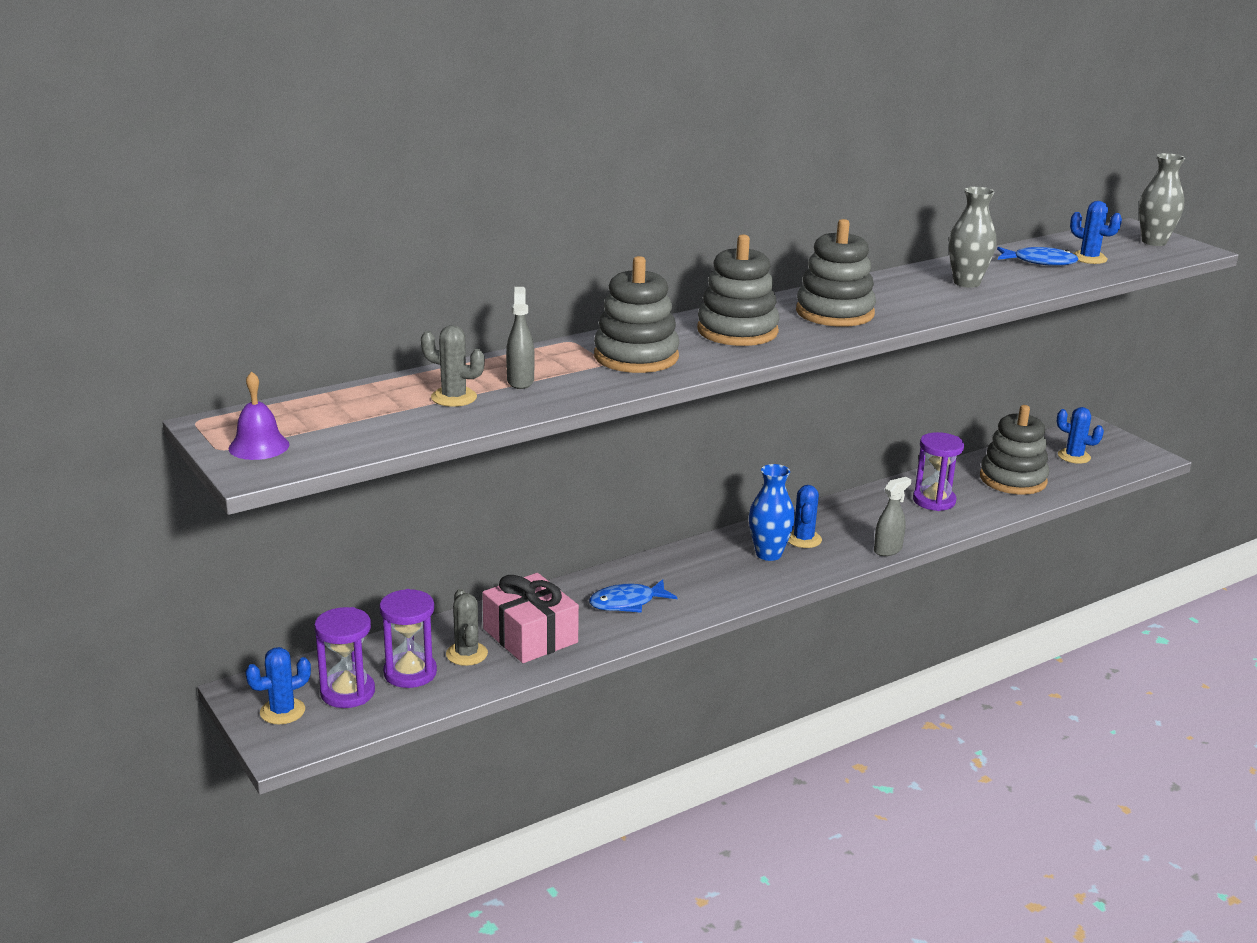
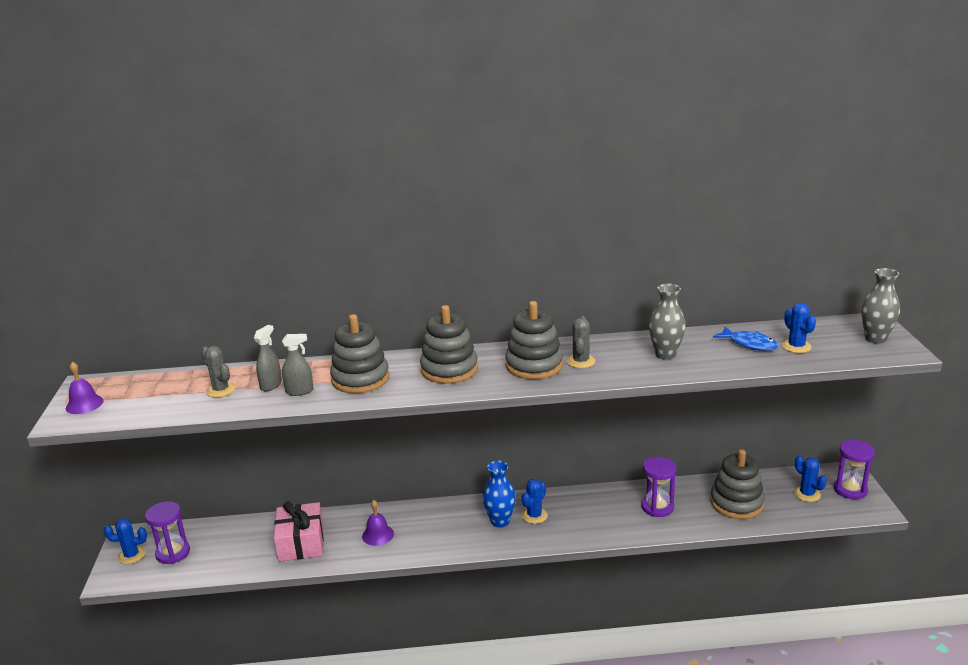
camera: 30 degrees right, 0 degrees up
purple hourglass [379,589,437,688] -> purple hourglass moved to [834,440,875,499]
grey cactus [446,589,488,666] -> grey cactus moved to [567,316,596,368]
blue fish [589,579,677,613] -> purple bell [362,500,394,546]
grey spray bottle [874,477,911,556] -> grey spray bottle moved to [282,334,313,396]

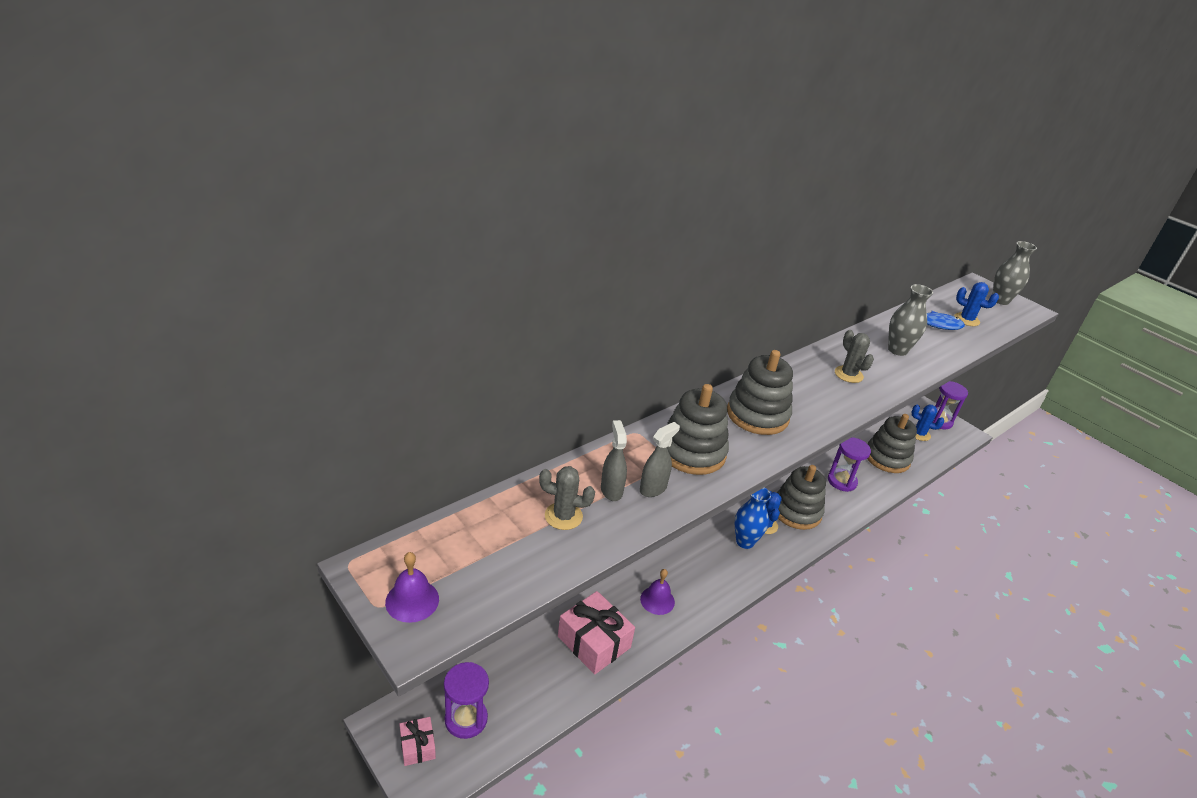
camera: 40 degrees left, 10 degrees up
blue cactus [103,518,147,564] -> pink gift [399,717,436,766]
grey stacking toy [505,301,563,379] -> grey stacking toy moved to [777,465,826,530]

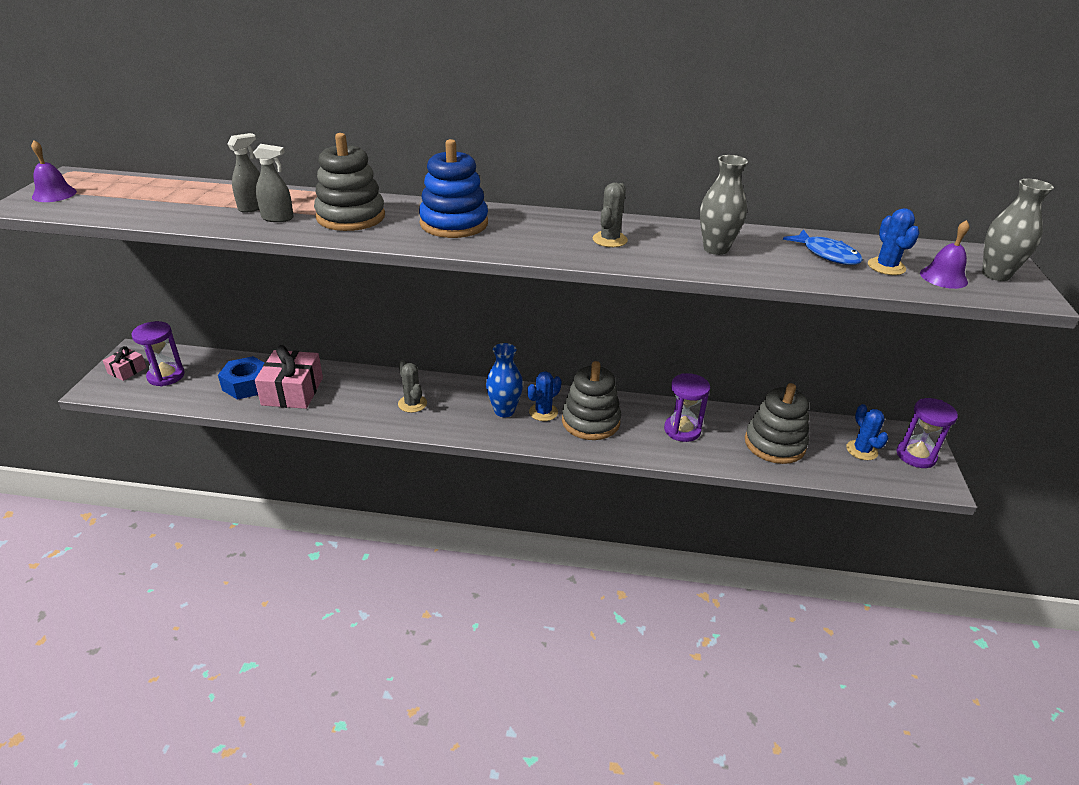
camera: 50 degrees right, 0 degrees up
grey cactus [539,466,595,530] -> grey cactus moved to [398,360,427,413]
purple bell [640,569,675,615] -> purple bell moved to [920,220,969,289]
grey stacking toy [727,350,793,435] -> blue stacking toy [419,139,488,238]
none -> blue nut [218,356,264,400]

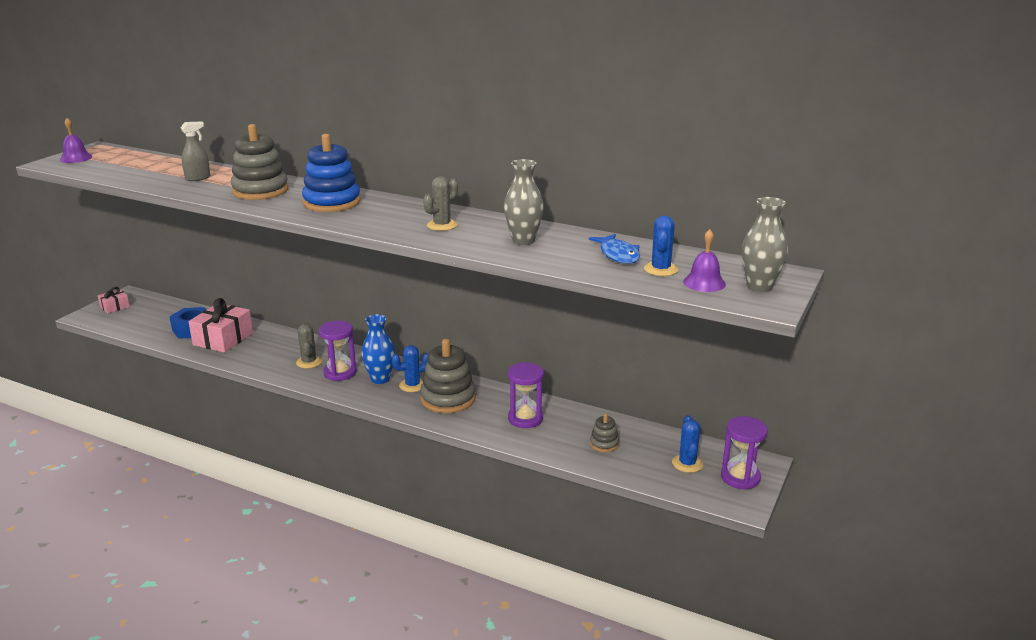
camera: 20 degrees right, 10 degrees down
purple hourglass [131,321,185,386] -> purple hourglass moved to [319,321,357,381]
grey spray bottle [253,144,294,222] -> none
grey stacking toy [745,383,809,464] -> grey stacking toy [590,413,619,452], size x0.49

